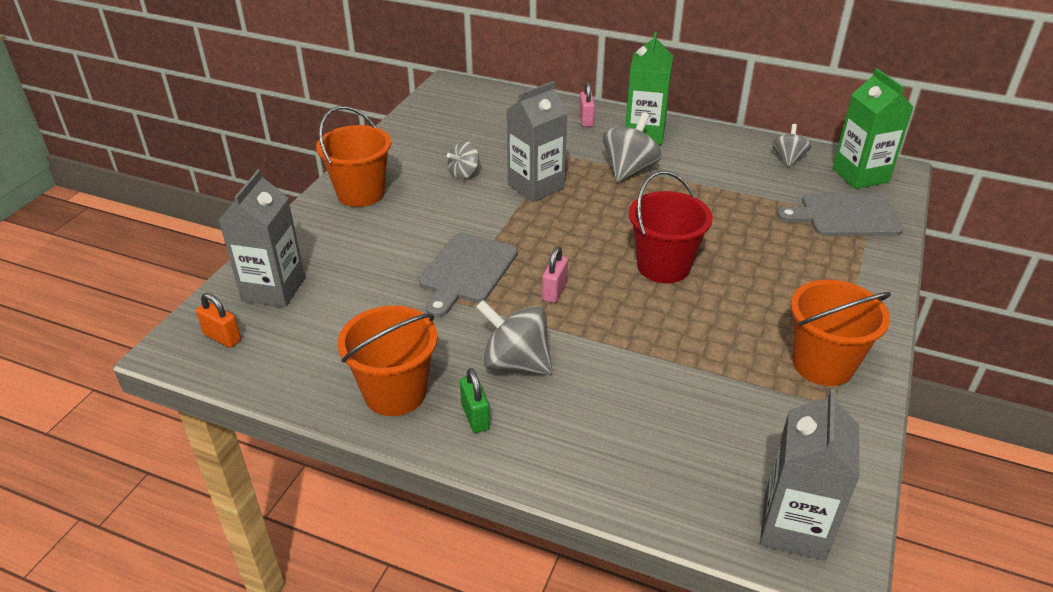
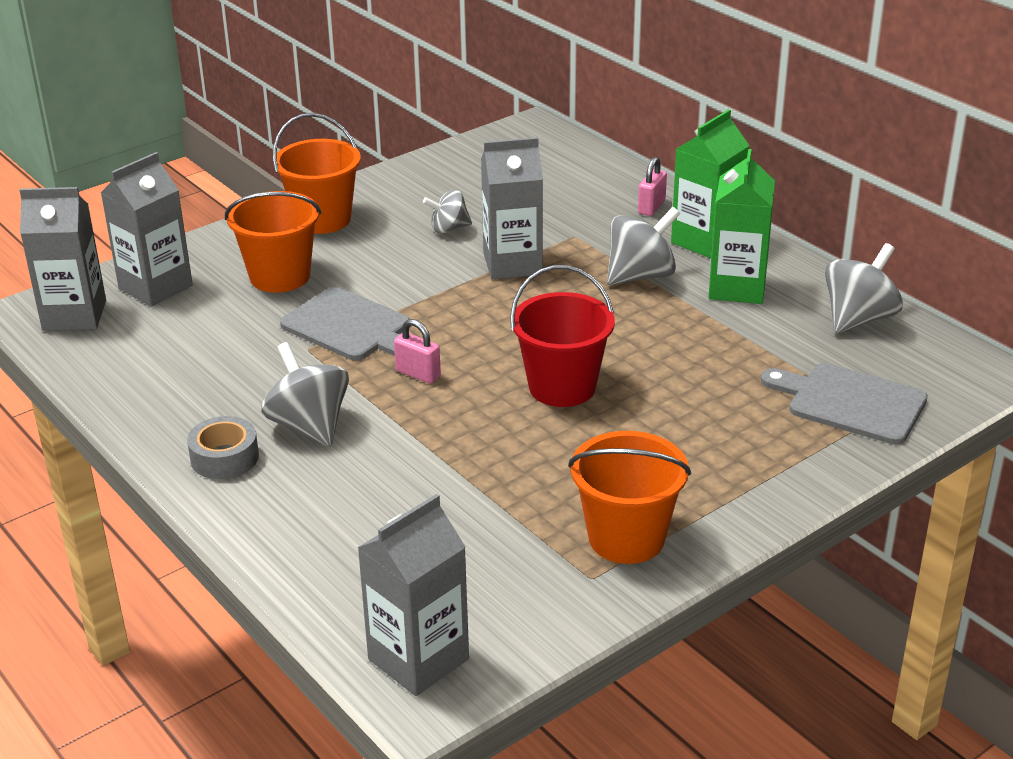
camera: 30 degrees right, 5 degrees down
orange padlock [196,293,241,348] -> grey carton [19,187,106,331]
orange bucket [338,306,437,416] -> orange bucket moved to [225,191,321,293]
grey cutting board [419,233,518,317] -> grey cutting board turned 105 degrees counterclockwise [280,287,409,360]
green padlock [460,368,490,433] -> grey tape [187,416,259,479]
pink padlock [542,247,568,303] -> pink padlock turned 75 degrees clockwise [394,319,441,384]
grey spinning top [772,124,811,167] -> grey spinning top [825,243,903,334], size x1.63
green carton [832,68,914,189] -> green carton moved to [708,149,775,304]

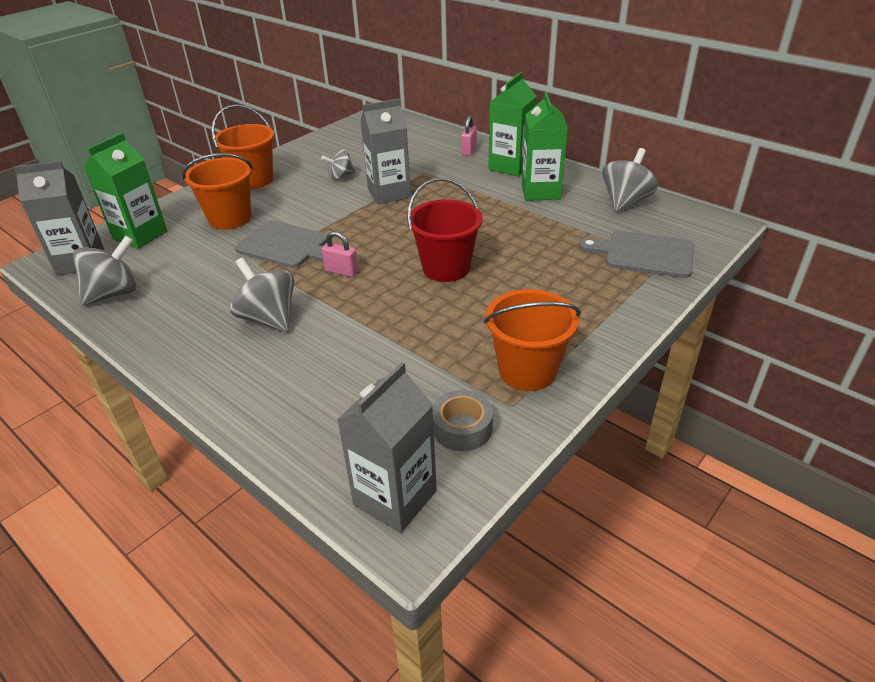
camera: 10 degrees left, 5 degrees up
grey carton [101,152,193,306] -> green carton [84,133,167,249]
grey tape [187,416,259,479] -> grey tape moved to [433,390,493,451]
grey spinning top [607,207,680,285] -> grey spinning top moved to [73,236,138,306]

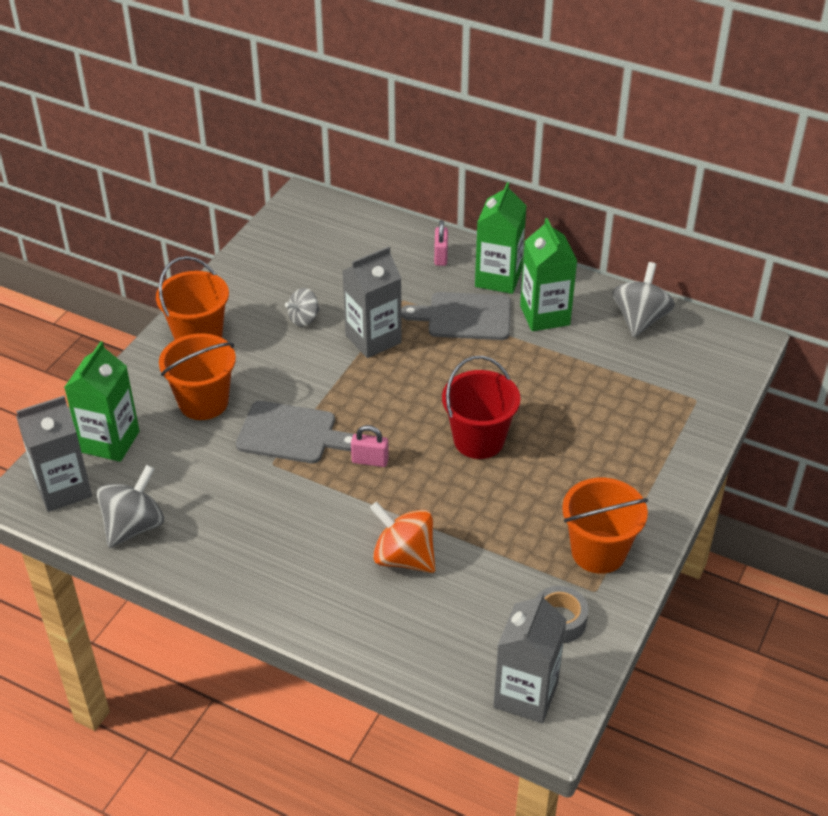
camera: 15 degrees left, 5 degrees up
grey spinning top [230,257,294,332] -> none
grey cutting board [579,231,694,278] -> grey cutting board moved to [401,292,511,340]
none -> orange spinning top [370,502,435,573]

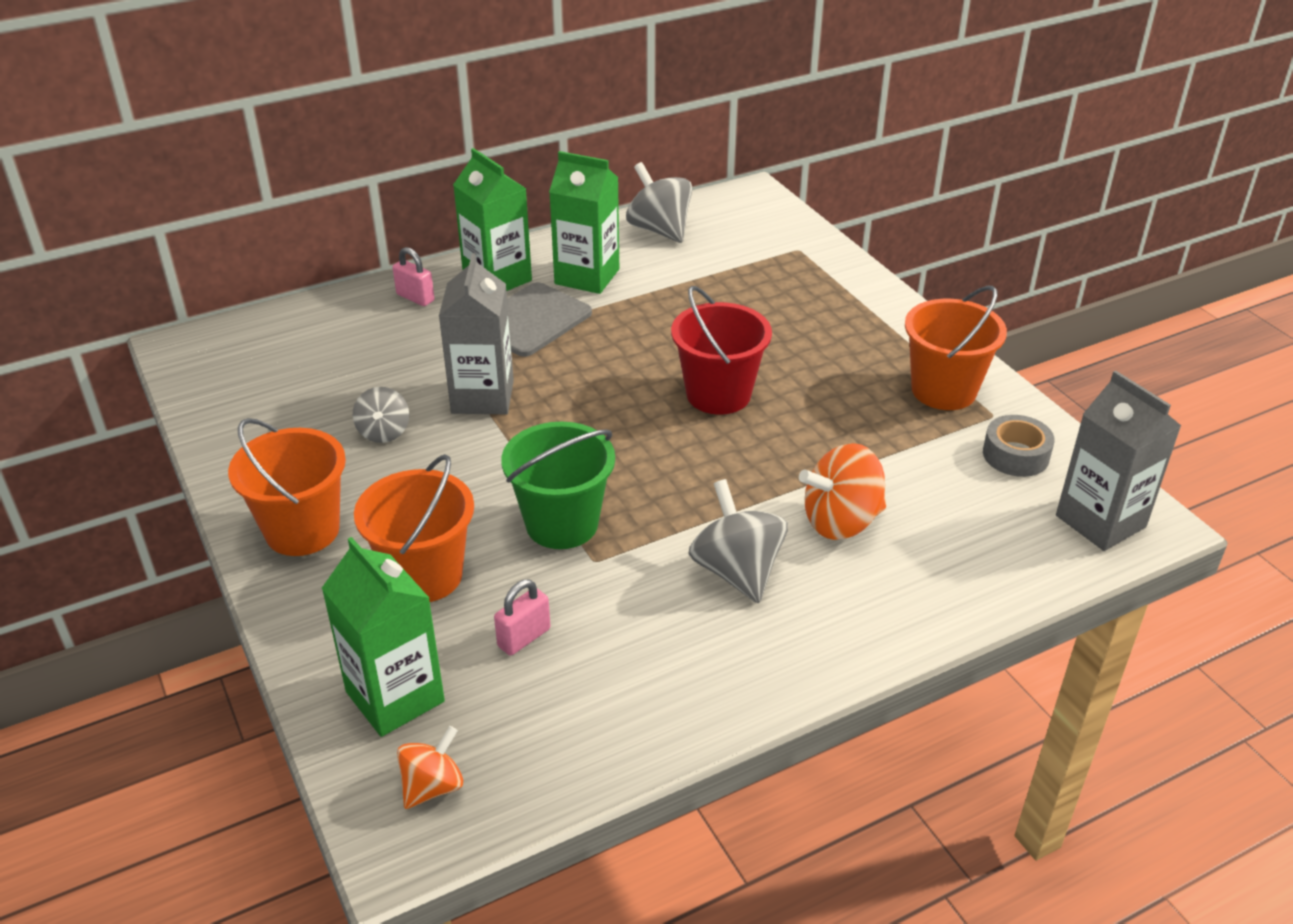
camera: 55 degrees left, 5 degrees down
grey carton [16,396,92,512] -> orange spinning top [397,726,463,809]
grey spinning top [96,465,164,548] -> grey spinning top moved to [688,479,788,603]
grey cutting board [236,401,354,464] -> green bucket [501,422,615,549]
pink padlock [351,425,389,467] -> pink padlock moved to [494,579,550,656]

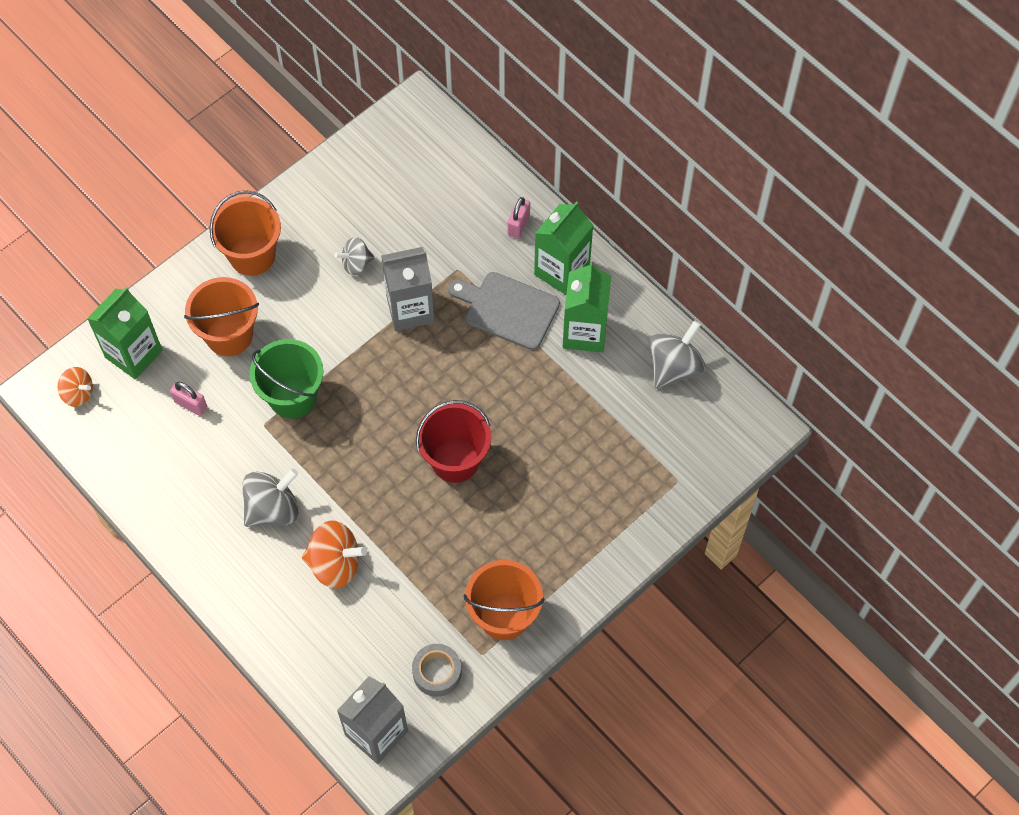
camera: 75 degrees right, 25 degrees up
orange spinning top [799,443,886,540] -> orange spinning top turned 135 degrees clockwise [302,520,367,588]

